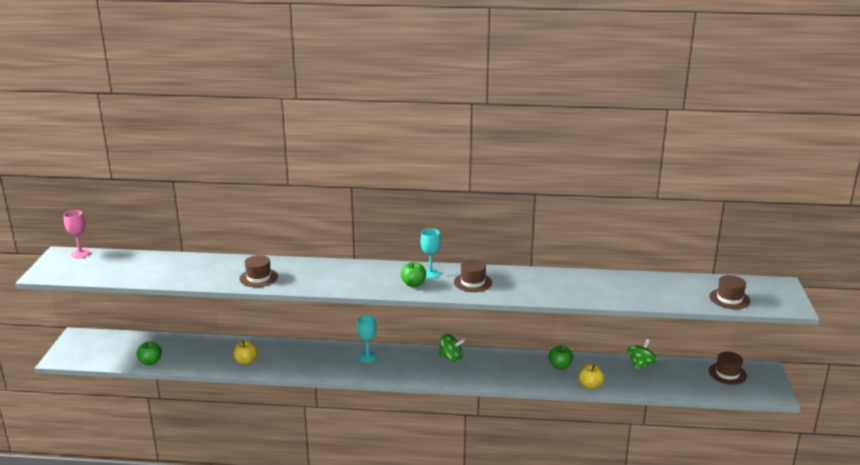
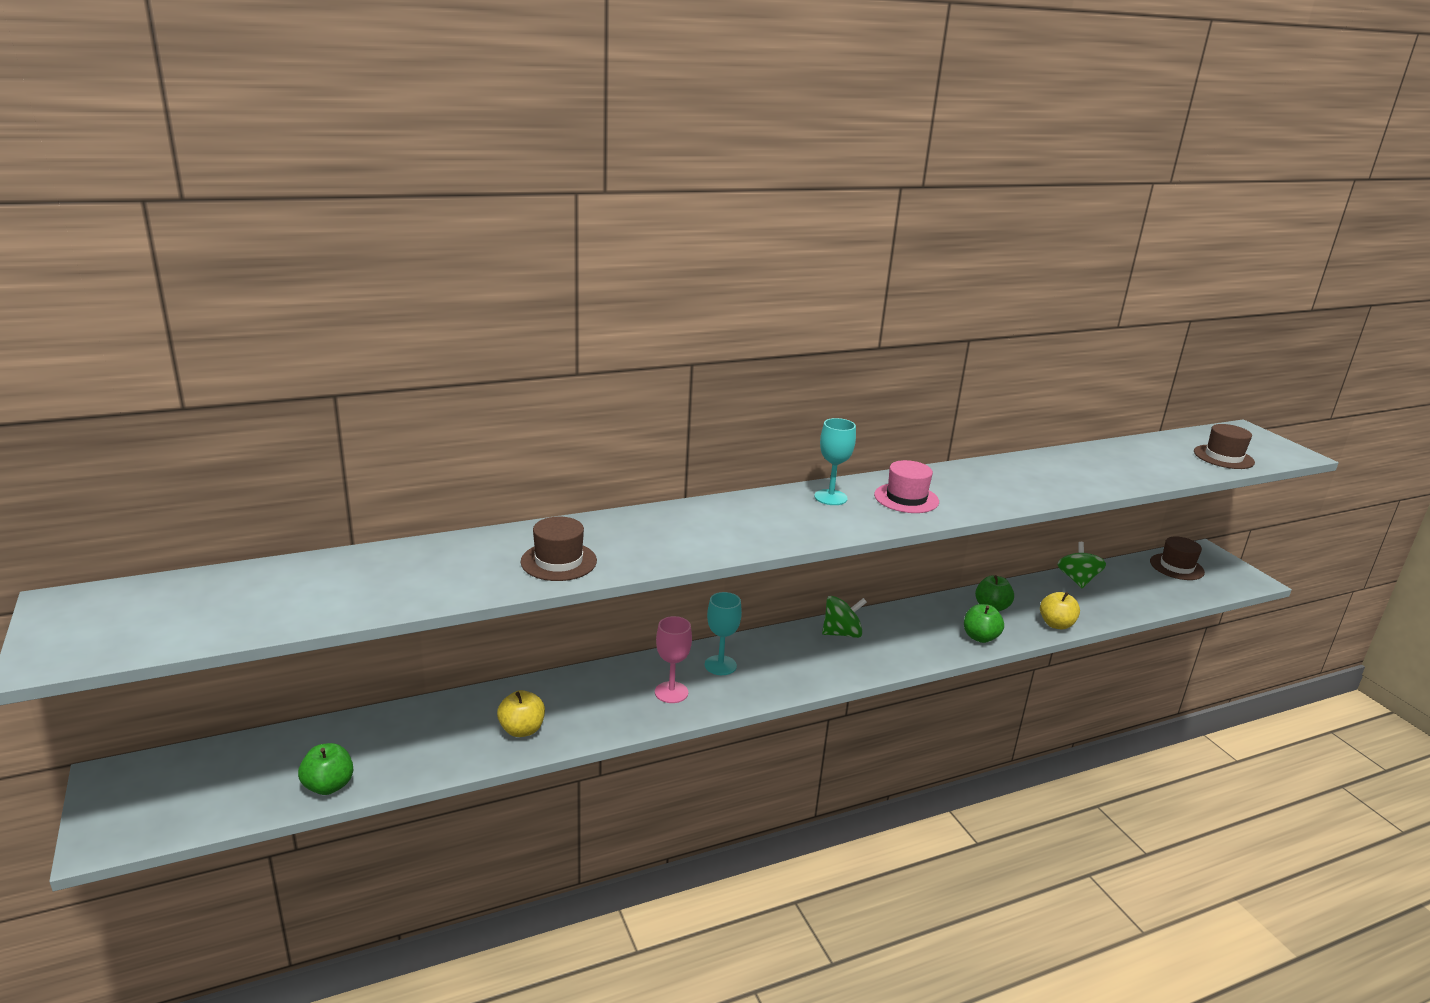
camera: 30 degrees left, 0 degrees up
pink goblet [64,210,90,258] -> pink goblet moved to [655,616,692,703]
green apple [401,262,426,287] -> green apple moved to [964,604,1004,643]
brown hat [454,260,492,292] -> pink hat [874,460,939,513]

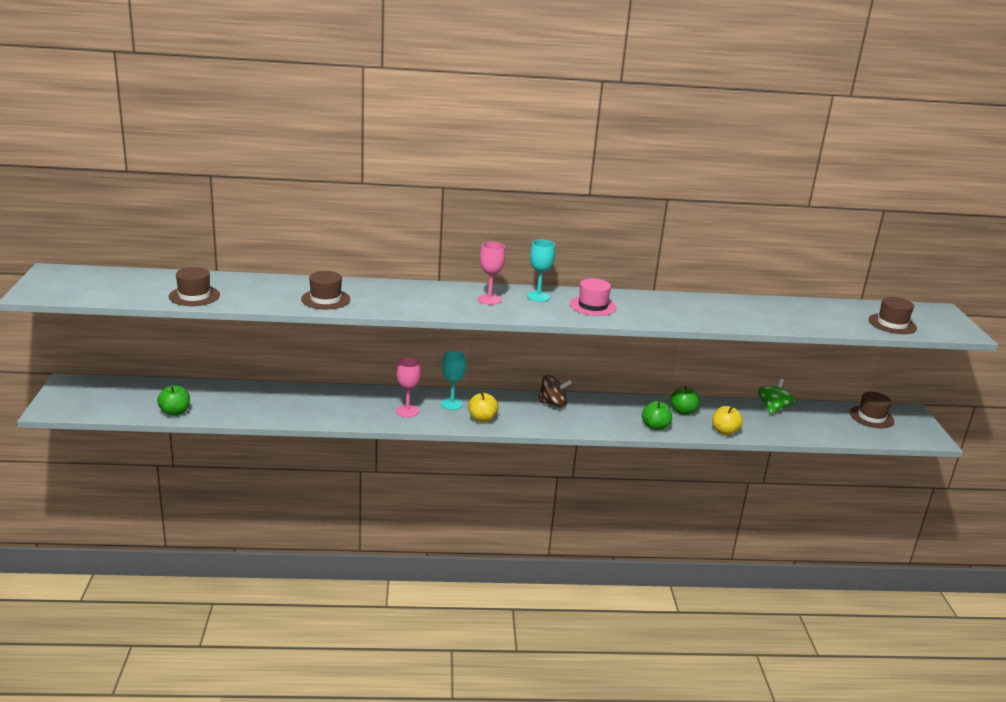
camera: 20 degrees right, 0 degrees up
yellow apple [497,690,545,737] -> yellow apple moved to [468,392,498,422]
green spinning top [822,596,867,638] -> brown spinning top [538,374,572,408]
none -> brown hat [169,267,220,306]
none -> pink goblet [478,242,505,305]

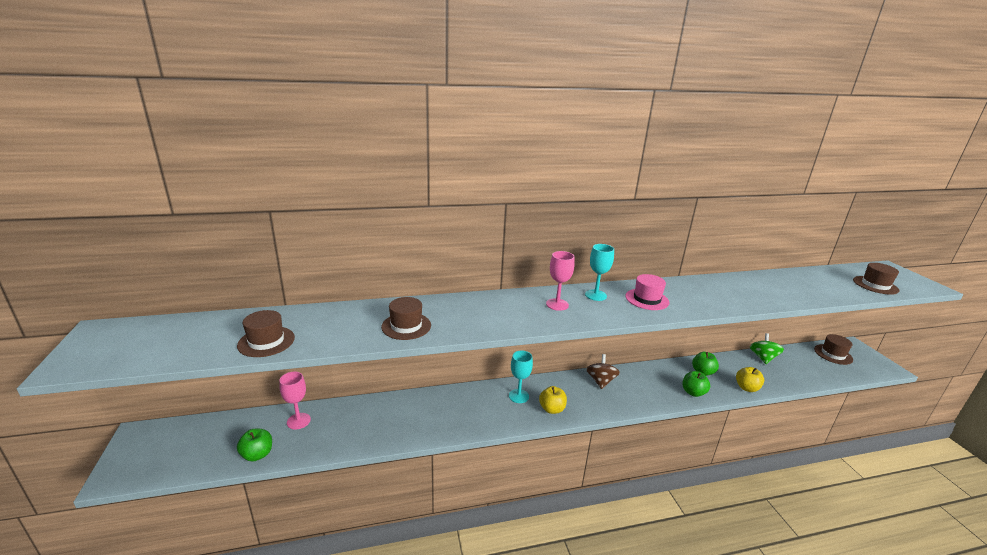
camera: 10 degrees left, 0 degrees up
pink goblet [396,357,421,417] -> pink goblet moved to [279,372,311,430]
brown spinning top [538,374,572,408] -> brown spinning top turned 75 degrees counterclockwise [586,354,620,389]

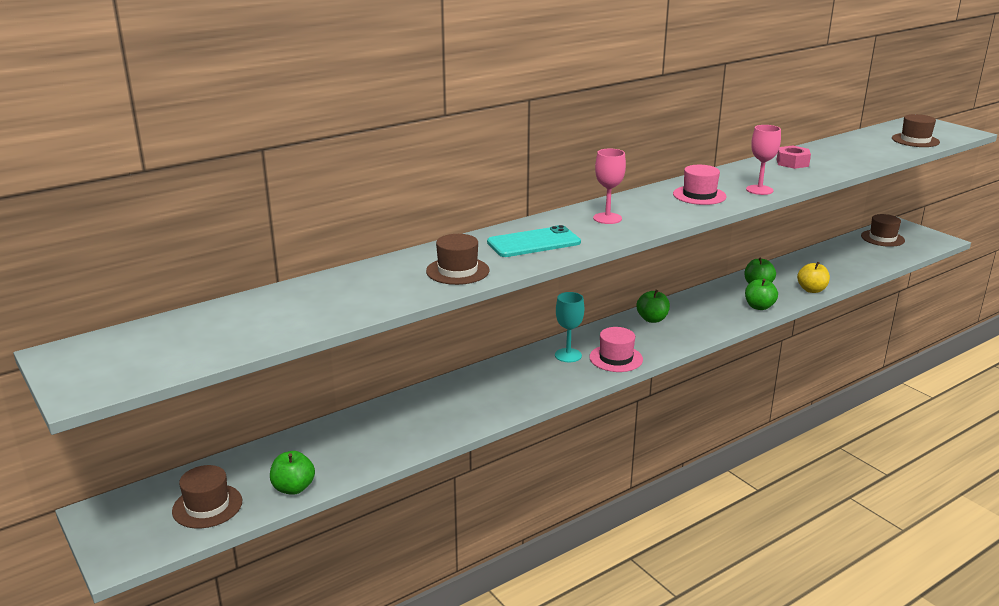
camera: 20 degrees left, 0 degrees up
brown hat [237,310,295,357] -> brown hat moved to [172,465,242,528]
pink goblet [279,372,311,430] -> pink goblet moved to [746,125,781,195]
yellow apple [539,386,567,414] -> pink hat [589,327,643,372]
turquoise goblet [585,244,614,301] -> none
brown spinning top [586,354,620,389] -> green apple [637,290,670,323]
green spinning top [750,333,784,364] -> none
none -> turquoise phone [487,225,581,257]
none -> pink nut [777,145,811,169]

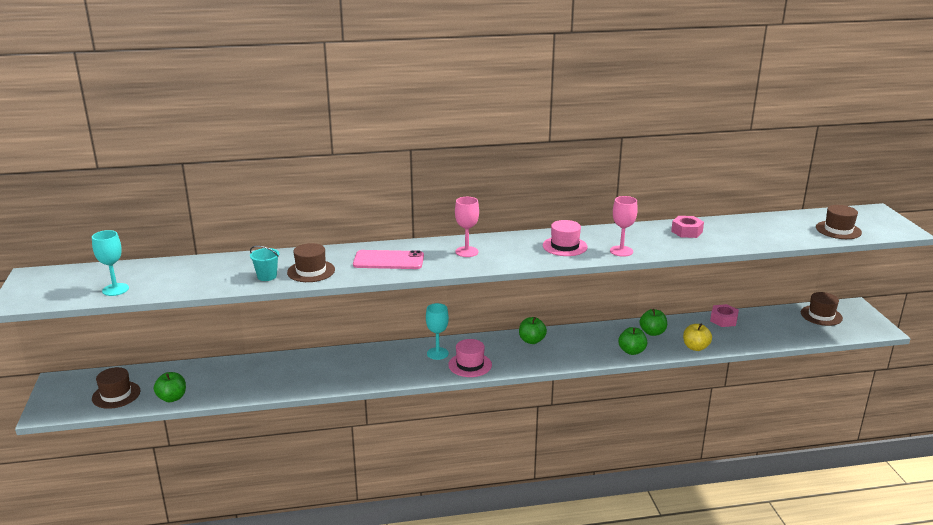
camera: 25 degrees right, 0 degrees up
turquoise phone [487,225,581,257] -> pink phone [353,250,424,269]
none -> turquoise goblet [92,230,129,296]
none -> turquoise bucket [250,246,279,281]
none -> pink nut [710,304,739,327]

